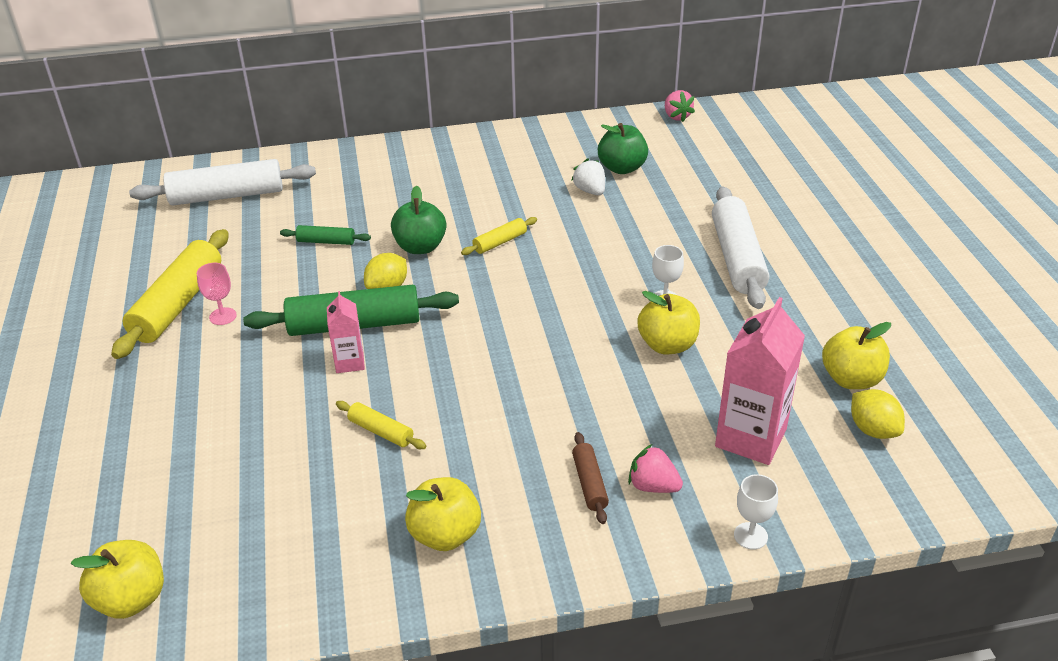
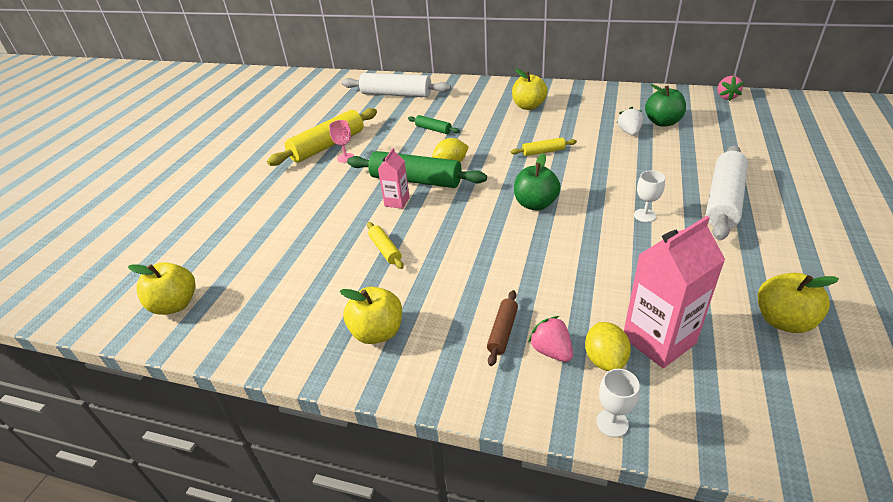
camera: 30 degrees right, 0 degrees up
green apple [391,186,446,254] -> green apple moved to [514,153,561,211]
yellow apple [637,291,700,354] -> yellow apple moved to [512,69,548,110]
yellow lemon [851,389,905,439] -> yellow lemon moved to [585,322,631,371]

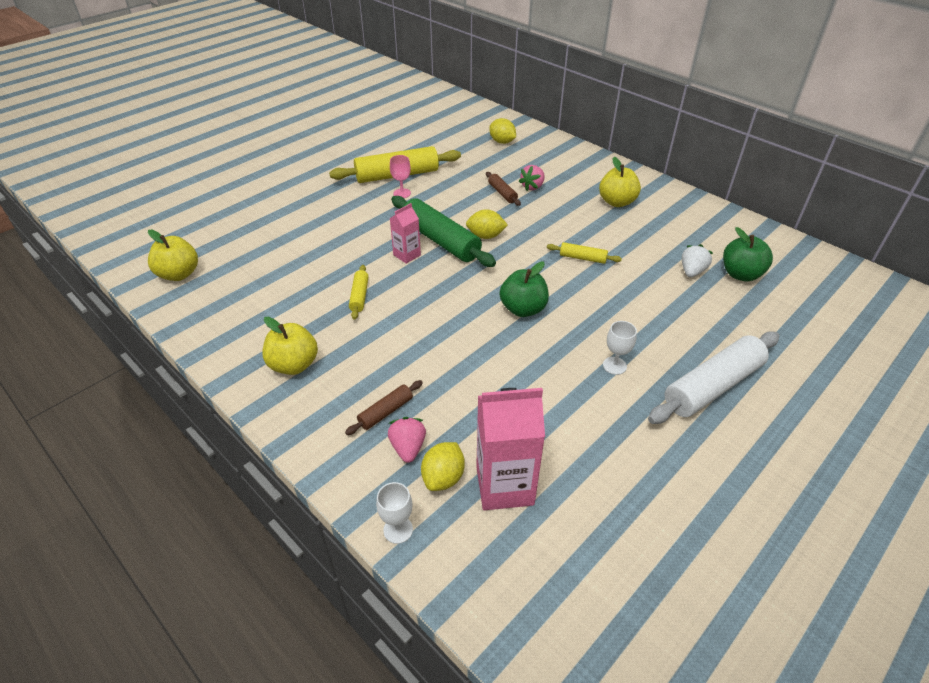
camera: 25 degrees right, 5 degrees up
white rolling pin [342,73,451,97] -> yellow lemon [489,118,516,144]
green rolling pin [408,115,460,134] -> brown rolling pin [486,172,521,206]
pink strawberry [718,76,744,101] -> pink strawberry moved to [519,165,545,191]
yellow apple [758,273,839,333] -> none

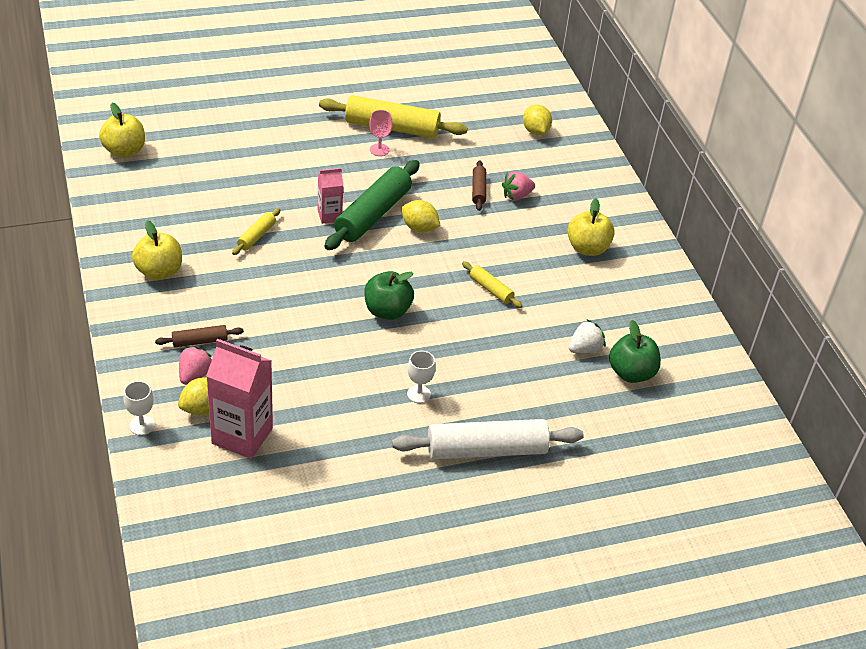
camera: 25 degrees right, 0 degrees up
green rolling pin [391,196,496,267] -> green rolling pin turned 45 degrees clockwise [324,160,420,250]

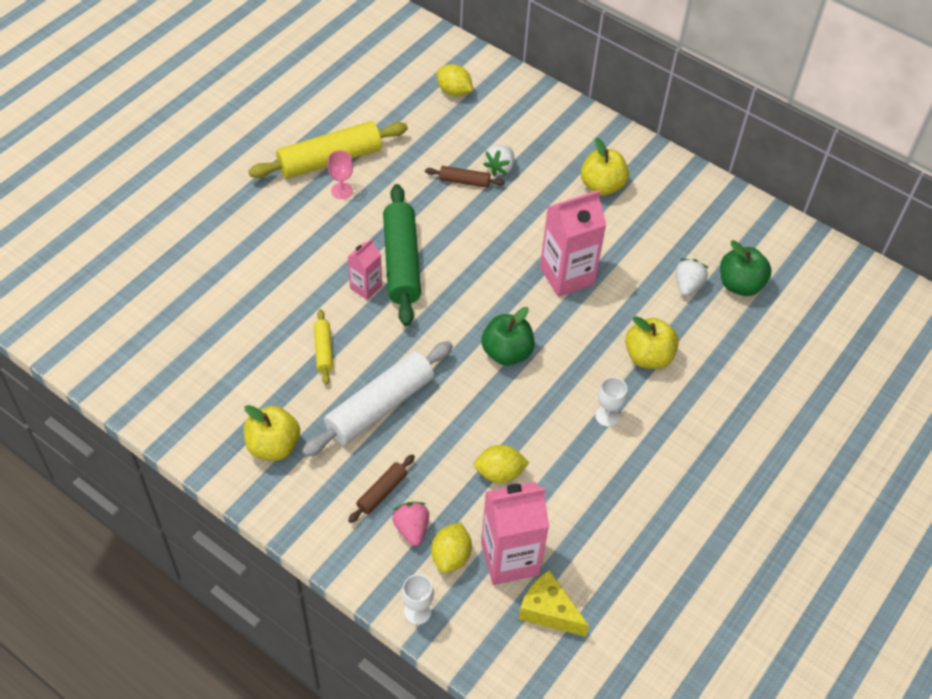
camera: 35 degrees left, 10 degrees up
yellow apple [99,102,145,158] -> yellow apple moved to [625,316,679,369]
white rolling pin [392,419,584,460] -> white rolling pin moved to [302,341,453,457]
yellow lemon [401,200,440,233] -> yellow lemon moved to [474,445,529,483]
yellow rolling pin [462,261,522,308] -> pink carton [540,190,606,297]
brown rolling pin [472,160,486,211] -> brown rolling pin turned 45 degrees counterclockwise [425,166,505,188]
pink strawberry [502,171,535,200] -> white strawberry [483,145,514,176]
none -> yellow cheese [519,570,589,637]

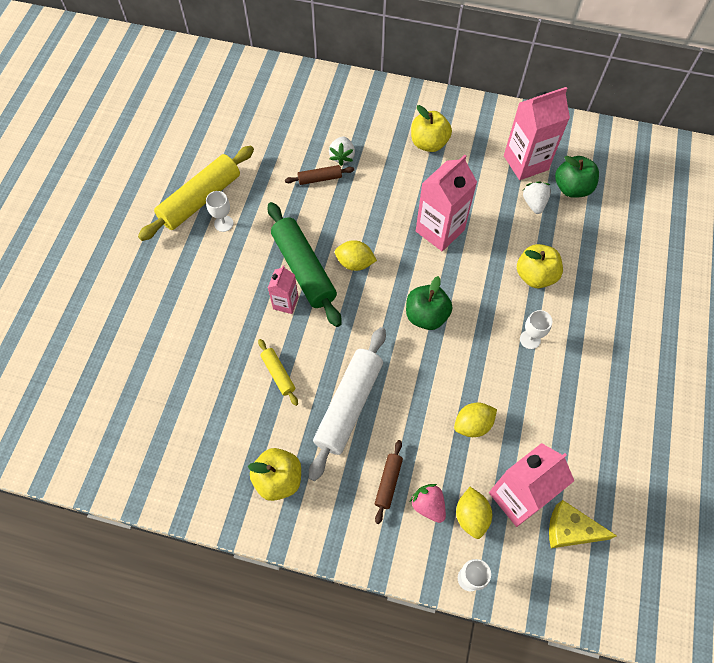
camera: 20 degrees left, 10 degrees up
pink goblet [327,150,353,199] -> white goblet [206,191,234,232]
yellow lemon [437,64,473,96] -> yellow lemon moved to [335,240,377,271]
none -> pink carton [504,87,570,180]

